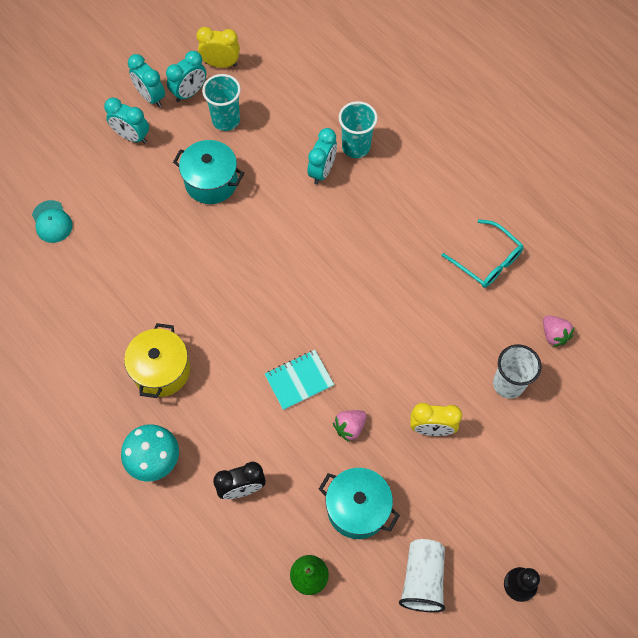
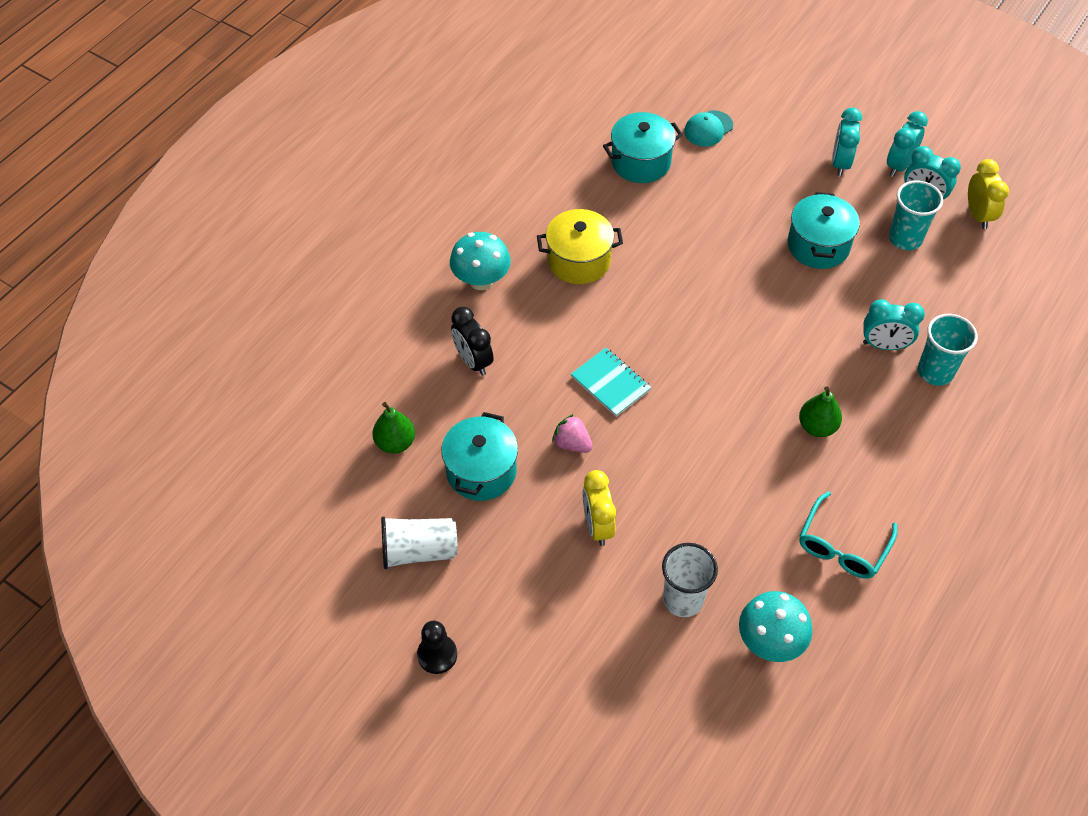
camera: 75 degrees right, 10 degrees down
pink strawberry [543,315,574,347] -> turquoise mushroom [739,591,812,662]
none -> turquoise pot [603,112,683,183]
none -> green pear [799,386,842,437]

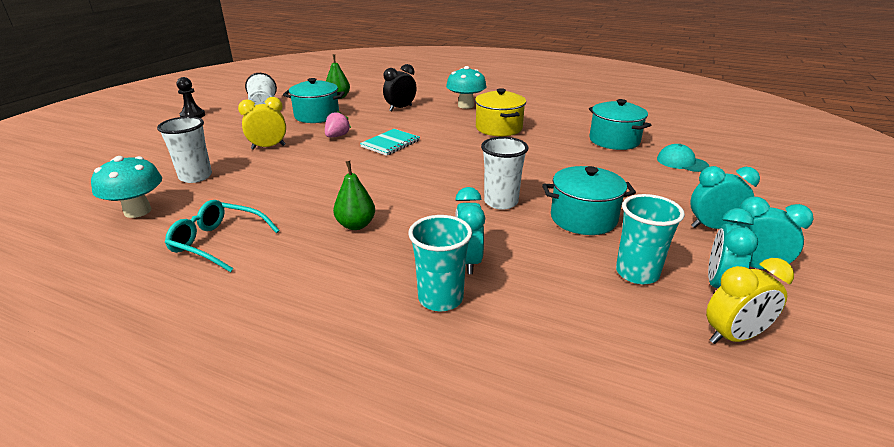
camera: 80 degrees right, 25 degrees down
none -> white cup [481,137,529,210]

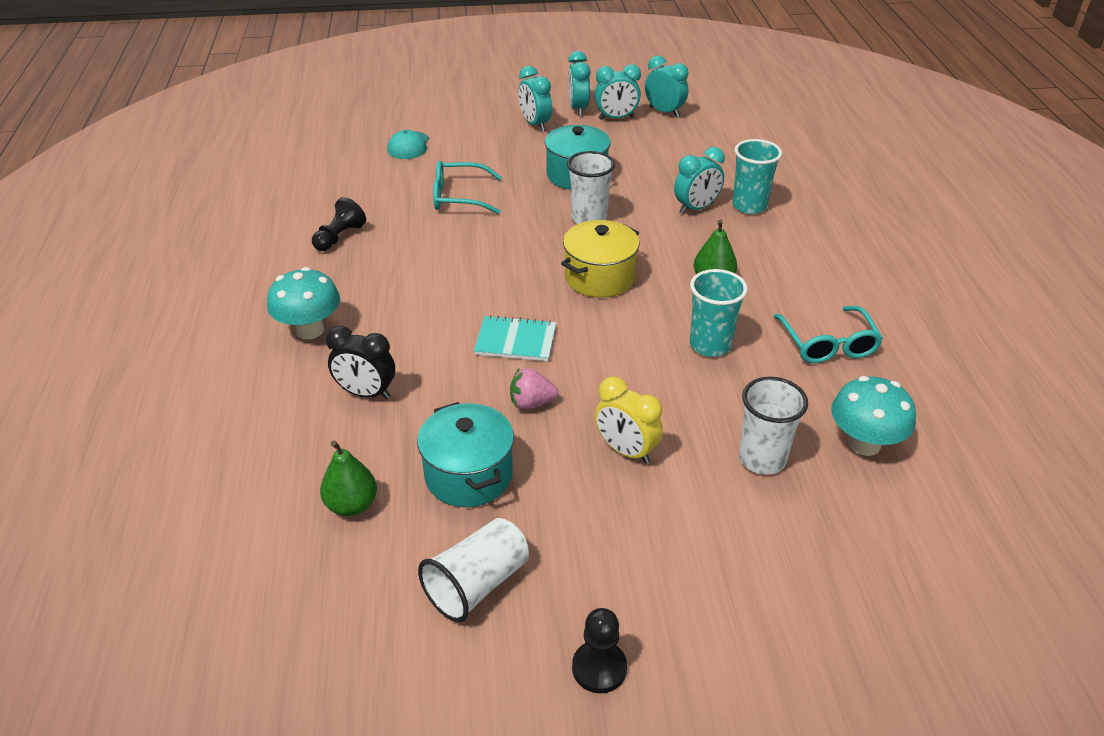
camera: 120 degrees left, 10 degrees up
yellow pot [475,88,526,136] -> yellow pot moved to [561,220,639,298]
turquoise pot [589,99,651,150] -> none
turquoise cup [616,194,685,284] -> turquoise cup moved to [690,269,748,357]
yellow clock [706,258,794,344] -> turquoise clock [645,56,688,117]
none -> black pawn [312,197,366,251]
none -> turquoise glasses [433,161,502,214]

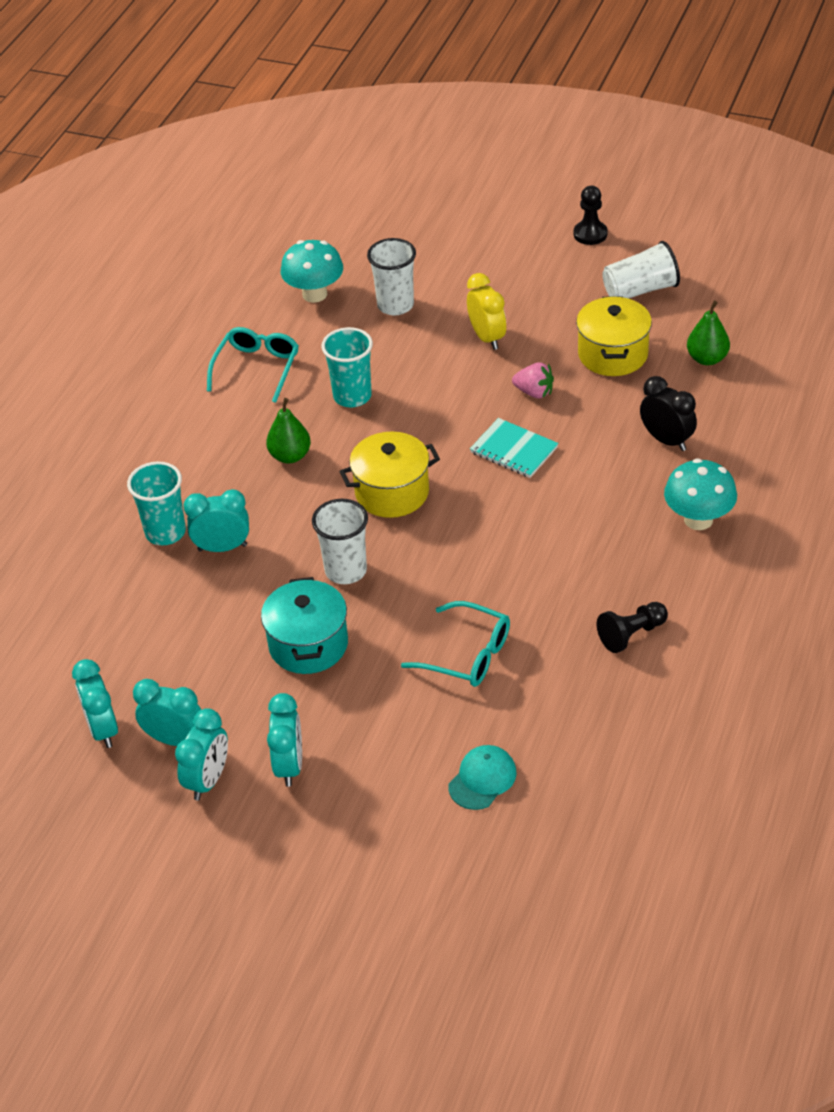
camera: 150 degrees left, 5 degrees up
turquoise pot [417,402,514,507] -> yellow pot [576,296,652,376]

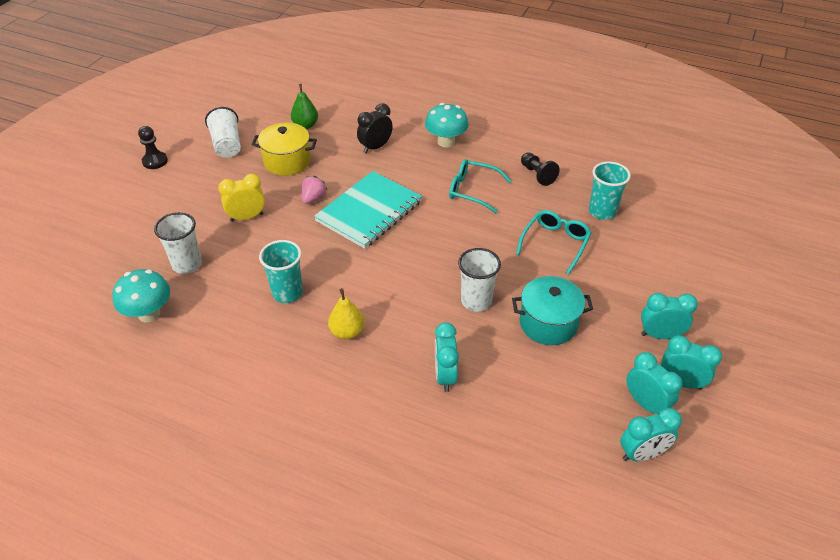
camera: 90 degrees left, 0 degrees up
turquoise cup [127,461,186,545] -> turquoise cup moved to [589,161,631,220]
turquoise clock [133,679,201,746] -> turquoise clock turned 120 degrees clockwise [626,352,682,414]
turquoise glasses [207,327,299,403] -> turquoise glasses moved to [449,159,511,214]
green pear [266,398,311,463] -> yellow pear [328,288,364,339]
yellow pot [339,432,440,518] -> none
turquoise cap [448,745,517,810] -> none
turquoise notebook [470,418,559,478] -> turquoise notebook [314,171,422,249], size x1.80

